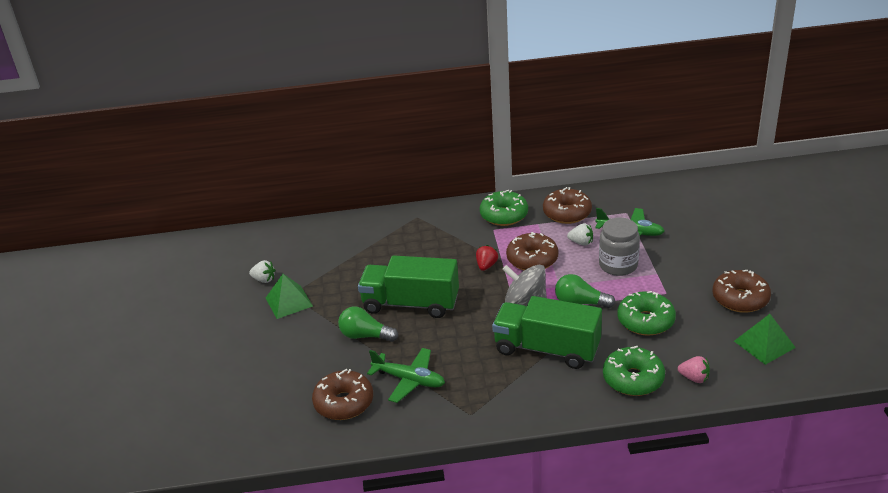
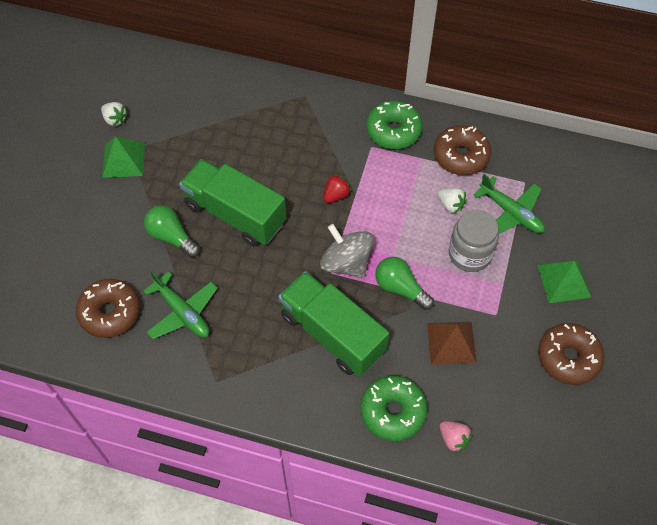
camera: 20 degrees right, 25 degrees up
brown donut [506,232,558,270] -> none
green donut [617,291,676,336] -> brown pyramid [427,322,477,365]
green pyramid [734,314,796,365] -> green pyramid moved to [538,260,592,303]

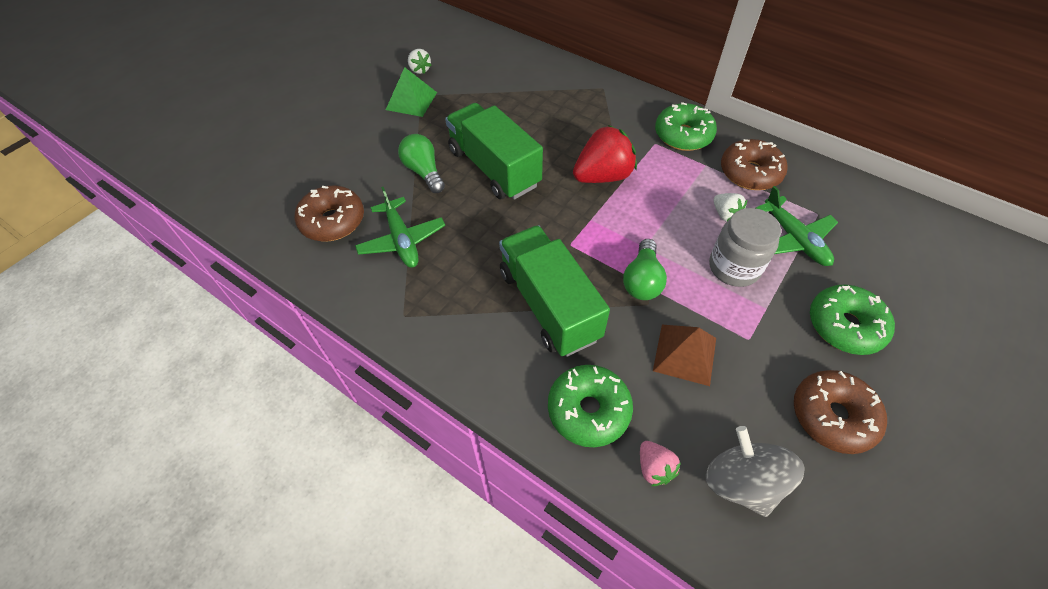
camera: 20 degrees right, 5 degrees down
grey spinning top [320,224,374,278] -> grey spinning top moved to [706,426,805,517]
red strawberry [324,174,351,203] -> red strawberry [573,125,637,183], size x1.97
green light bulb [375,257,434,310] -> green light bulb turned 135 degrees counterclockwise [623,239,667,300]
green pyramid [538,260,592,303] -> green donut [810,284,895,355]

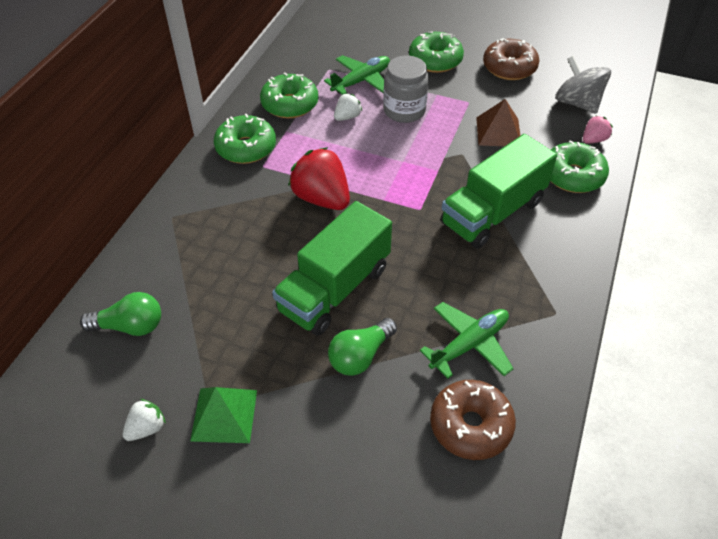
camera: 105 degrees left, 5 degrees down
green light bulb [623,239,667,300] -> green light bulb moved to [80,292,161,336]
grey spinning top [706,426,805,517] -> grey spinning top turned 90 degrees clockwise [555,56,611,114]
brown donut [721,139,788,190] -> green donut [260,72,318,118]

